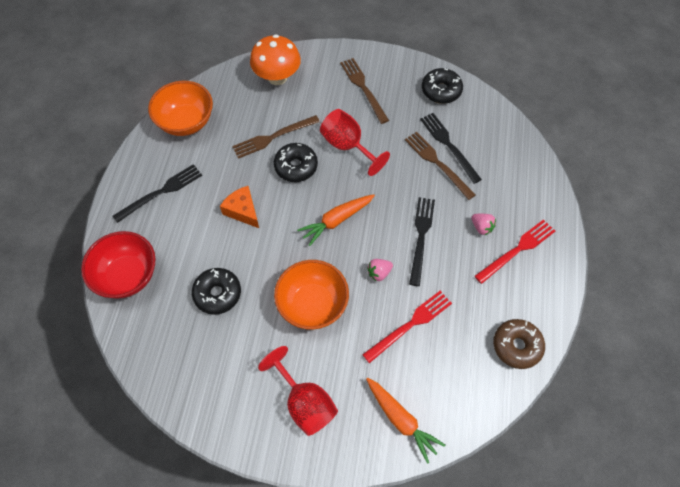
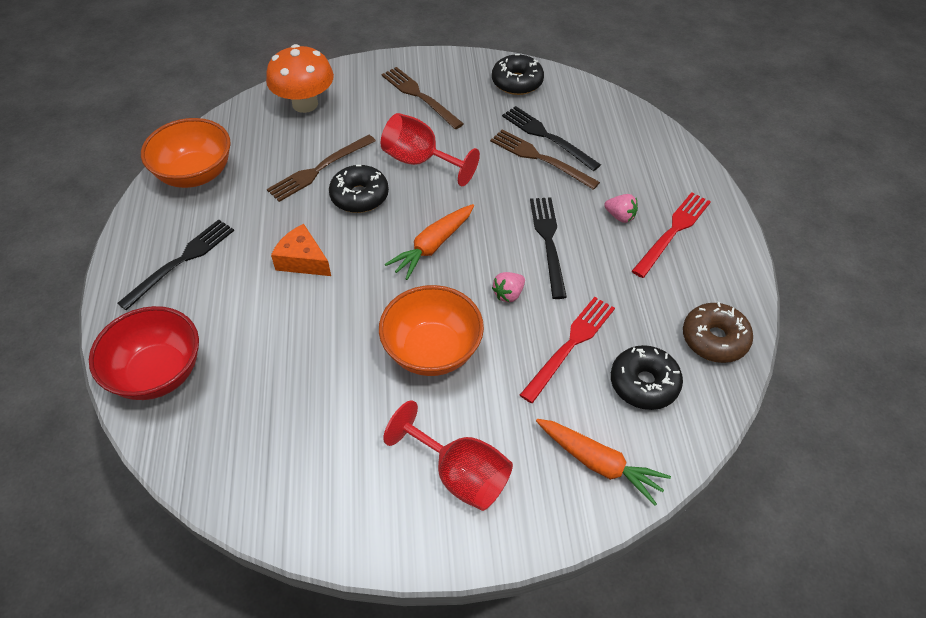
camera: 15 degrees left, 10 degrees down
black donut [192,268,241,315] -> black donut moved to [611,345,683,410]

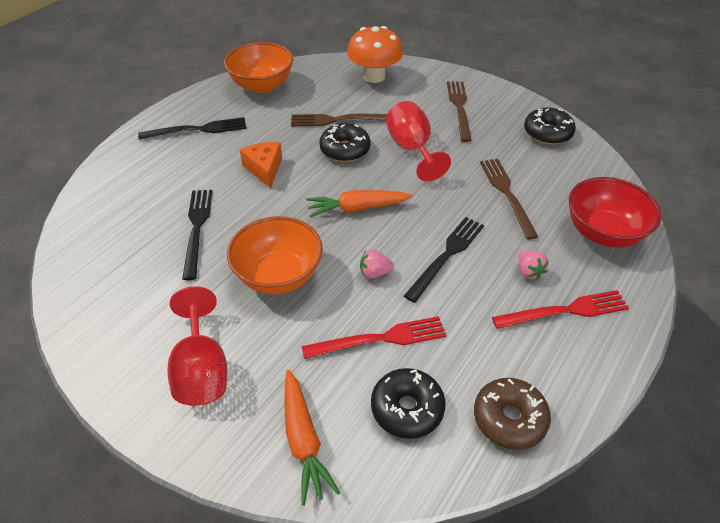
camera: 40 degrees right, 5 degrees down
red bowl [89,306,199,400] -> red bowl moved to [569,177,661,248]
black fork [502,106,601,171] -> black fork moved to [182,190,213,280]

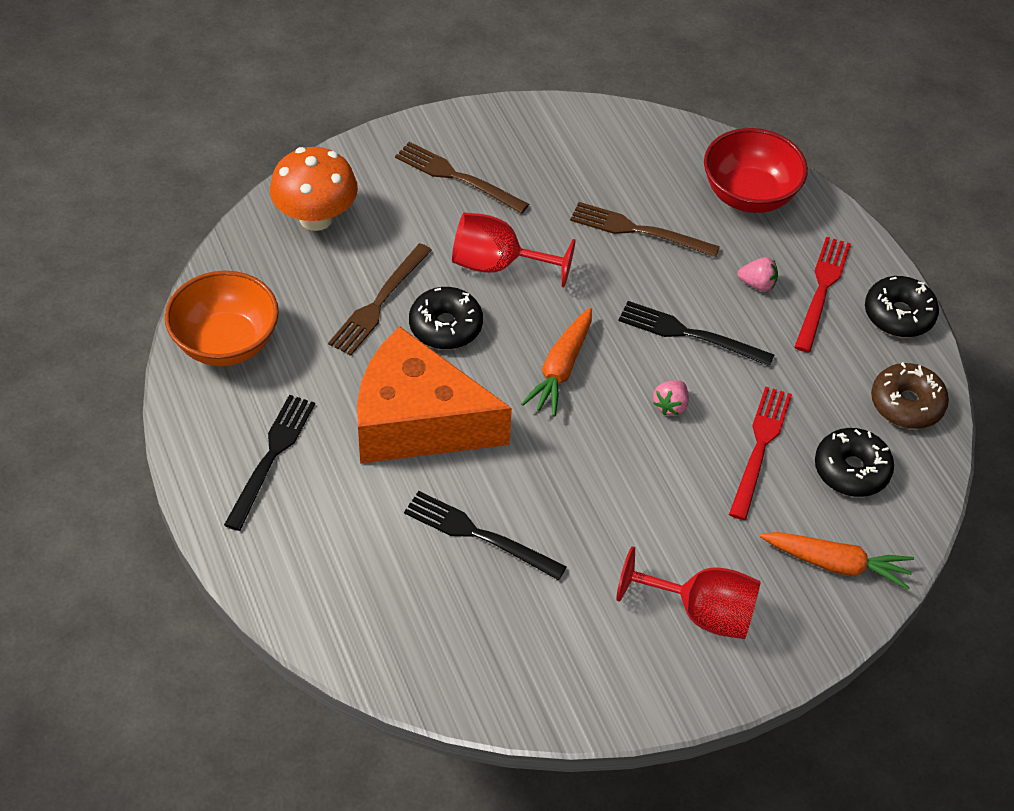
camera: 60 degrees left, 5 degrees up
orange bowl [227,216,323,294] -> none
orange cheese [240,142,282,188] -> orange cheese [357,326,512,464], size x2.14
black fork [404,217,484,303] -> black fork turned 45 degrees counterclockwise [618,301,774,367]
black donut [524,107,576,145] -> black donut moved to [865,276,939,337]

